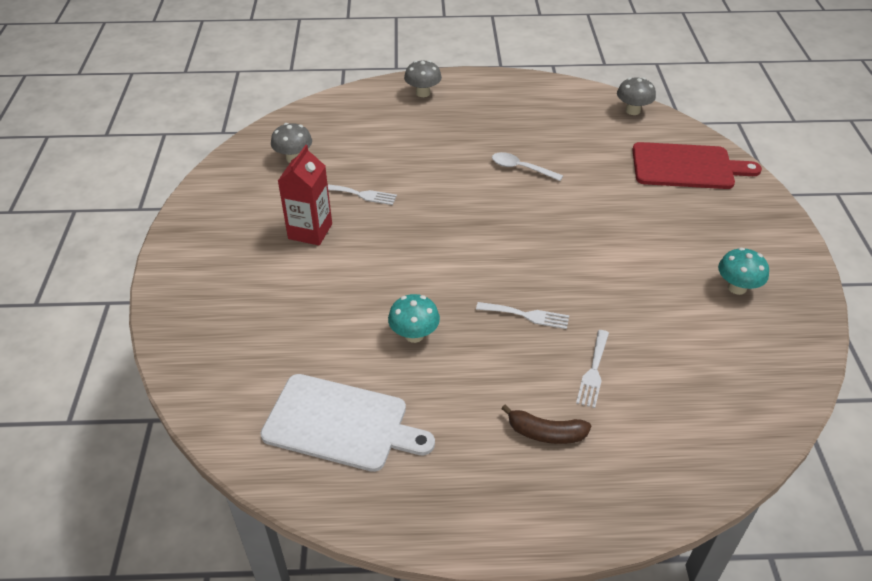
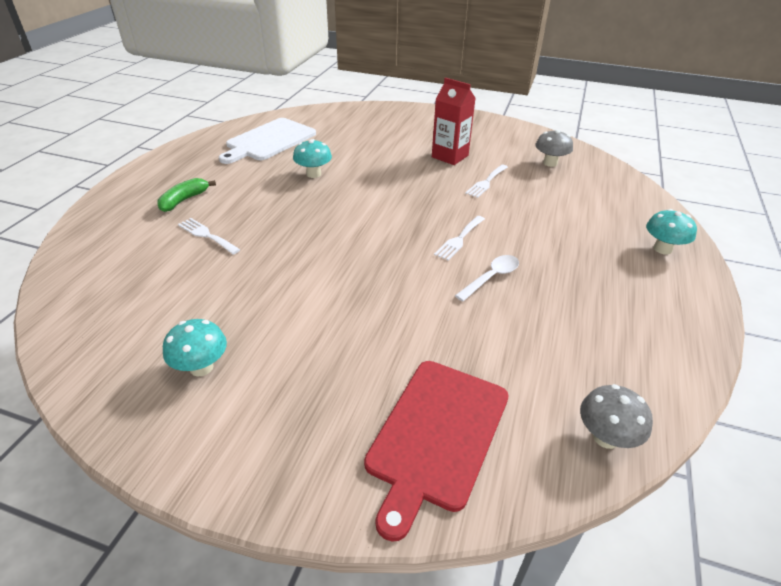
camera: 110 degrees right, 5 degrees down
grey mushroom [404,60,442,97] -> turquoise mushroom [646,209,697,255]
white fork [476,302,569,329] -> white fork moved to [434,216,485,260]
brown banana [501,404,591,444] -> green banana [157,178,216,212]

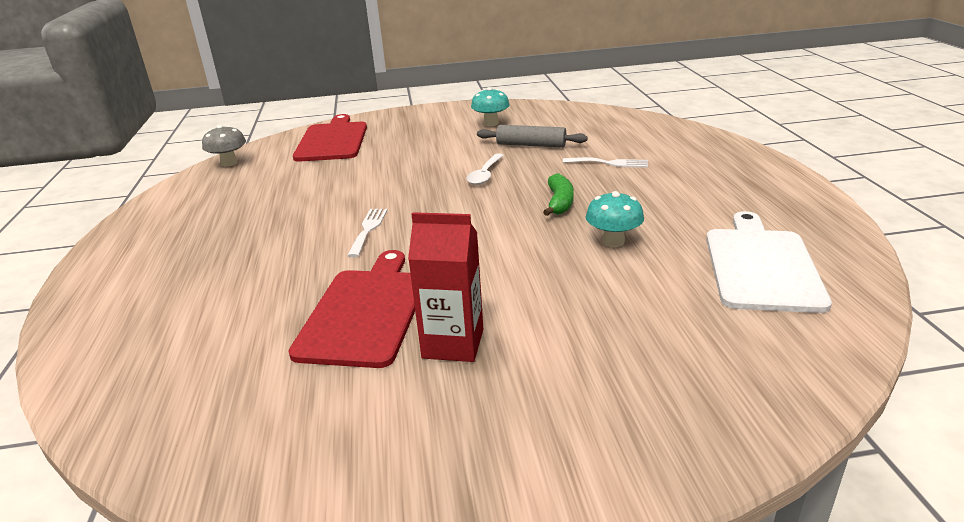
camera: 155 degrees right, 10 degrees down
green banana [157,178,216,212] -> green banana moved to [543,174,574,216]
white spoon [455,255,519,302] -> white spoon moved to [466,153,504,185]
white fork [465,165,508,198] -> red cutting board [288,250,415,368]
grey mushroom [535,130,573,167] -> none
turquoise mushroom [646,209,697,255] -> none
none -> grey rolling pin [477,125,588,148]

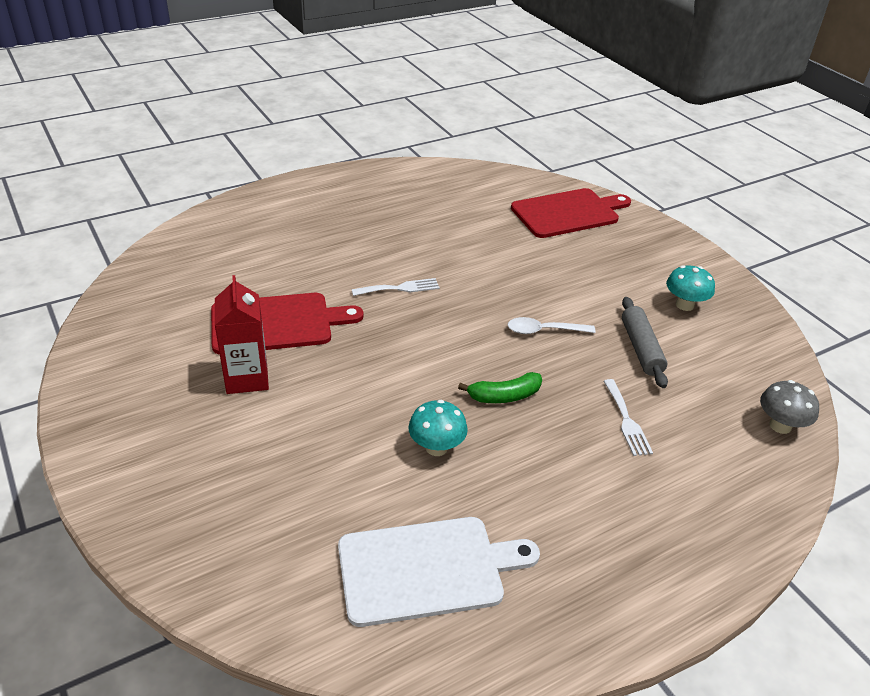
camera: 65 degrees right, 10 degrees up
grey mushroom [202,125,246,167] -> grey mushroom moved to [760,380,819,434]

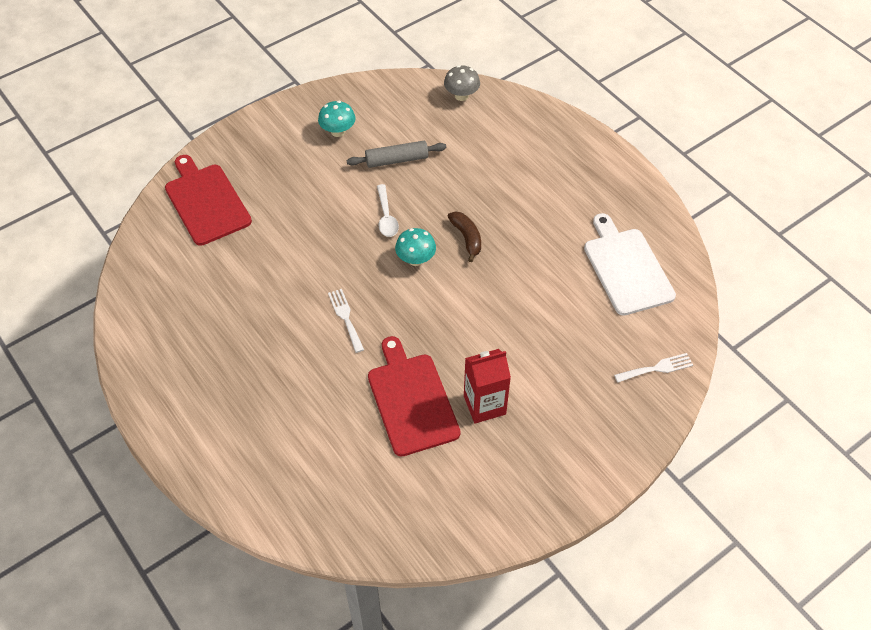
camera: 95 degrees left, 15 degrees up
turquoise mushroom [408,400,468,456] -> turquoise mushroom moved to [395,228,436,266]
green banana [458,372,542,403] -> brown banana [448,211,481,262]
white fork [604,379,653,456] -> white fork moved to [614,353,693,383]

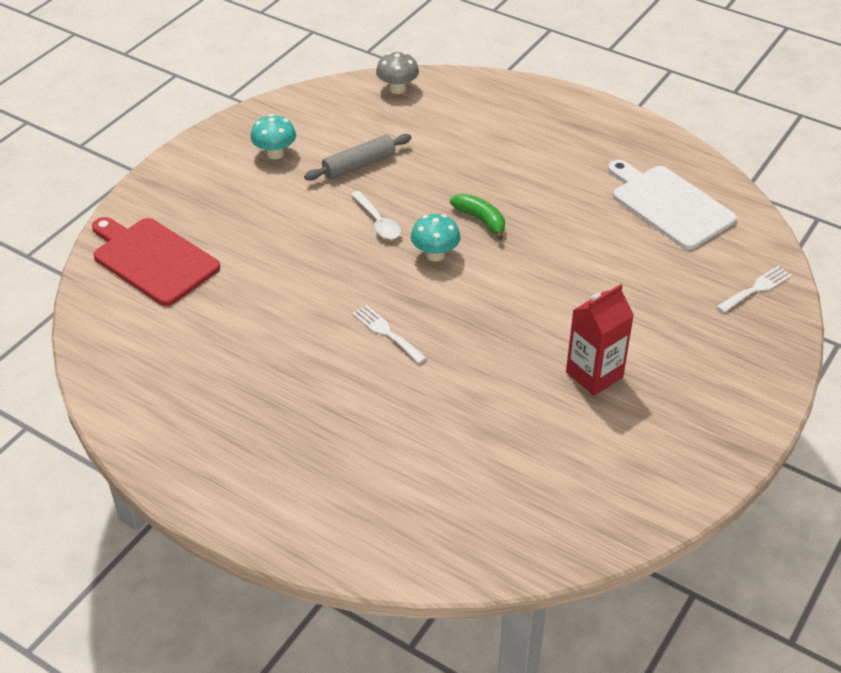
camera: 20 degrees left, 10 degrees down
red cutting board [368,336,460,457] -> none
brown banana [448,211,481,262] -> green banana [450,194,505,240]

